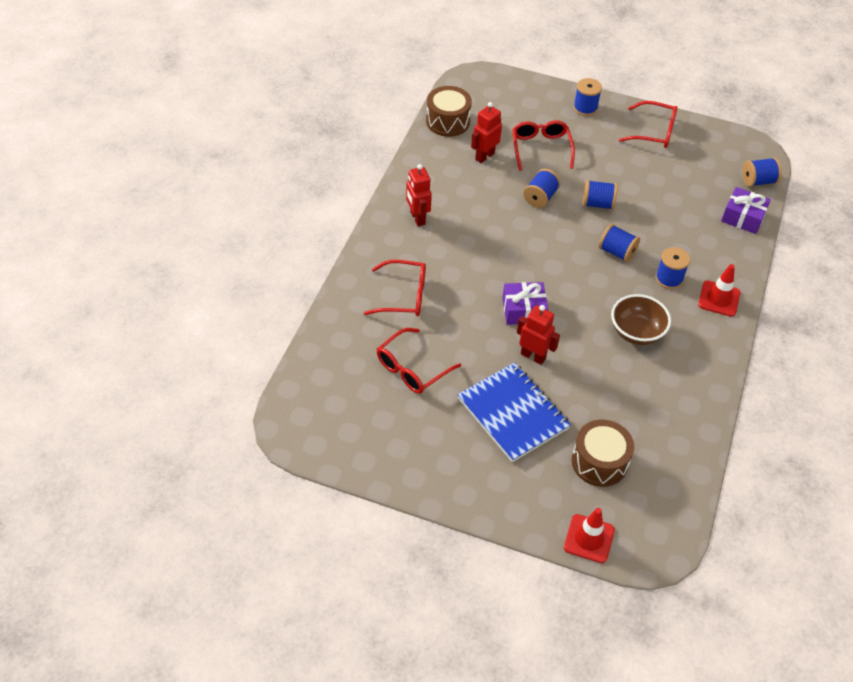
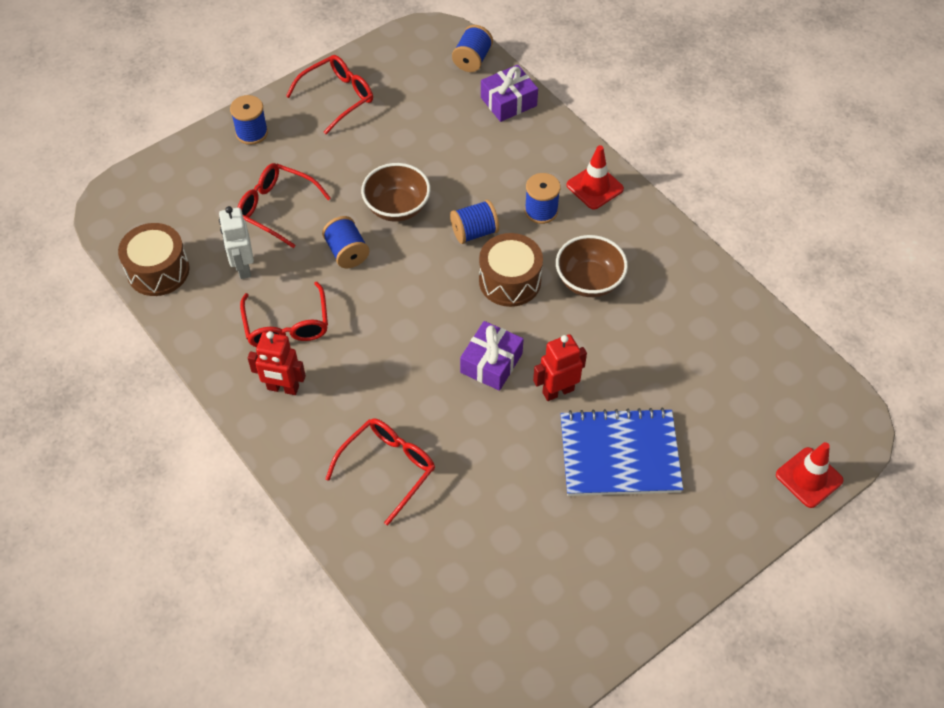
camera: 55 degrees left, 5 degrees up
red glasses [377,328,461,394] -> red glasses moved to [240,282,328,347]
red robot [471,102,502,163] -> white robot [219,206,254,279]
brown drum [572,420,634,487] -> brown drum moved to [479,233,543,307]
blue spool [583,180,618,210] -> brown bowl [361,163,431,222]

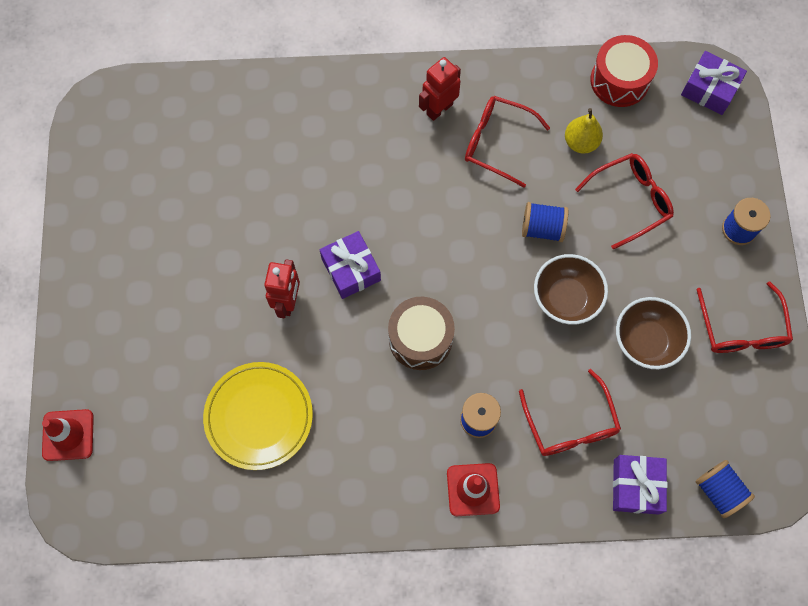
camera: 125 degrees right, 15 degrees up
brown drum [118,223,190,296] -> red drum [590,35,658,107]
white robot [219,206,254,279] -> yellow pear [565,108,603,154]
red glasses [325,418,435,526] -> red glasses moved to [519,369,621,456]
blue spool [450,200,499,244] -> none
brown bowl [556,235,628,297] -> brown bowl moved to [616,297,691,369]
blue notebook [560,408,683,496] -> none
none -> yellow plate [203,362,313,470]
none -> purple gift [681,51,747,115]

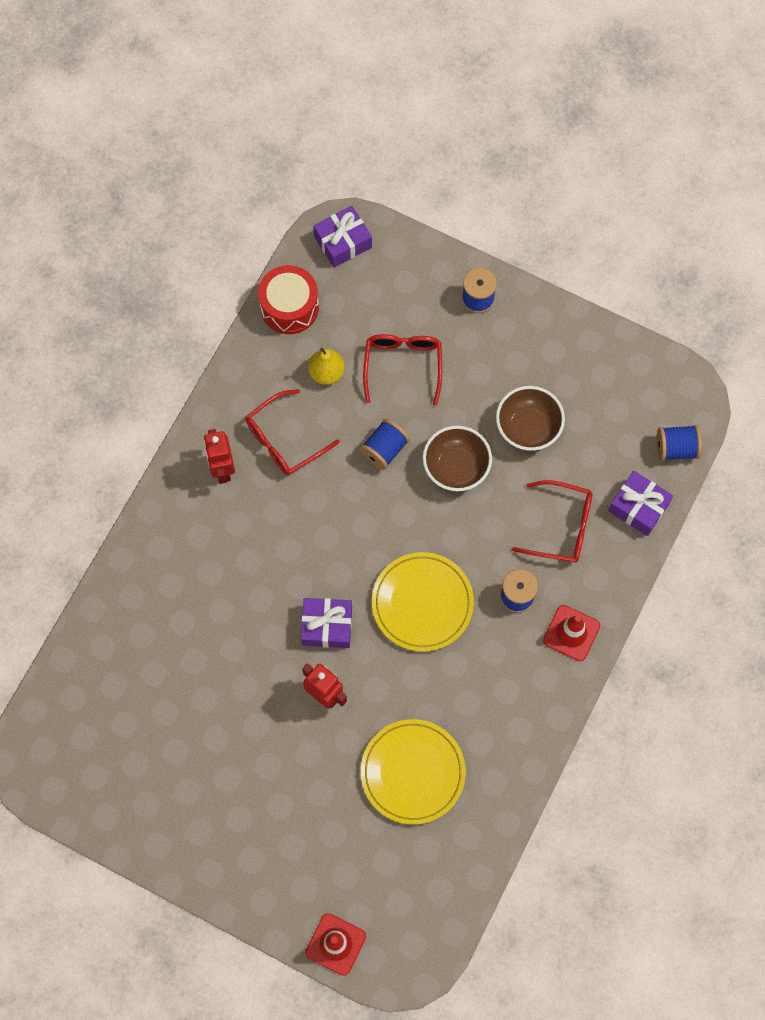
camera: 60 degrees left, 0 degrees up
brown drum [388,297,455,370] -> yellow plate [372,552,474,652]
red glasses [696,281,793,353] -> none

